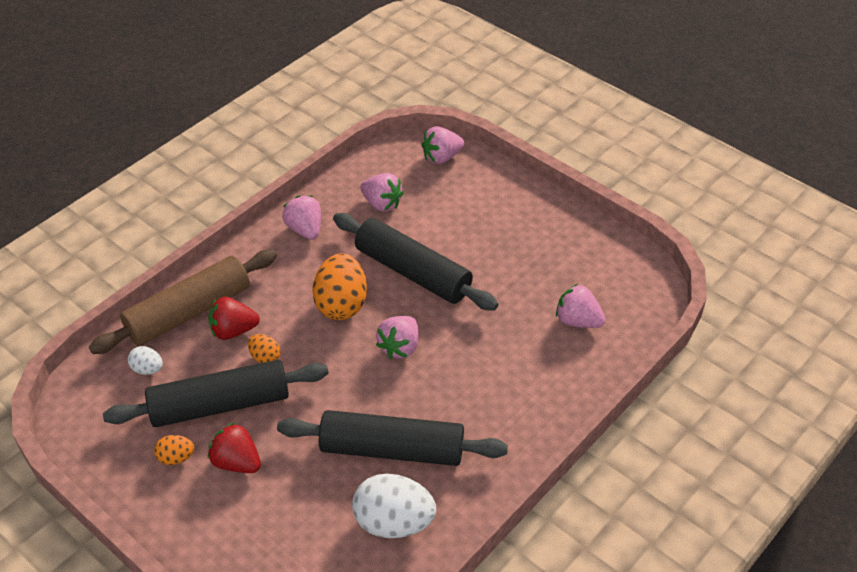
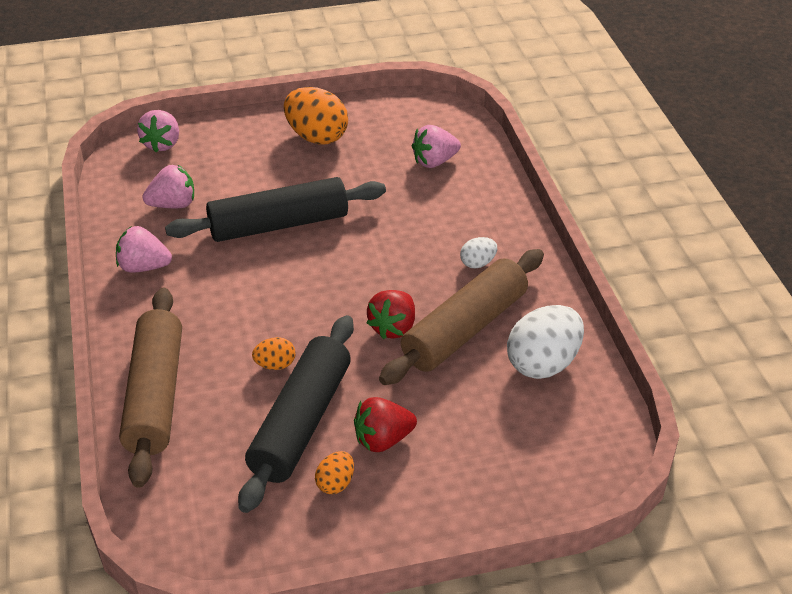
camera: 55 degrees left, 5 degrees down
white egg [128,346,163,375] -> white egg moved to [460,237,497,268]
red strawberry [208,297,260,340] -> red strawberry moved to [366,290,415,339]
black rolling pin [277,410,508,466] -> brown rolling pin [379,249,544,385]
orange egg [312,253,367,320] -> orange egg moved to [284,87,348,145]
pink strawberry [376,316,419,359] -> none

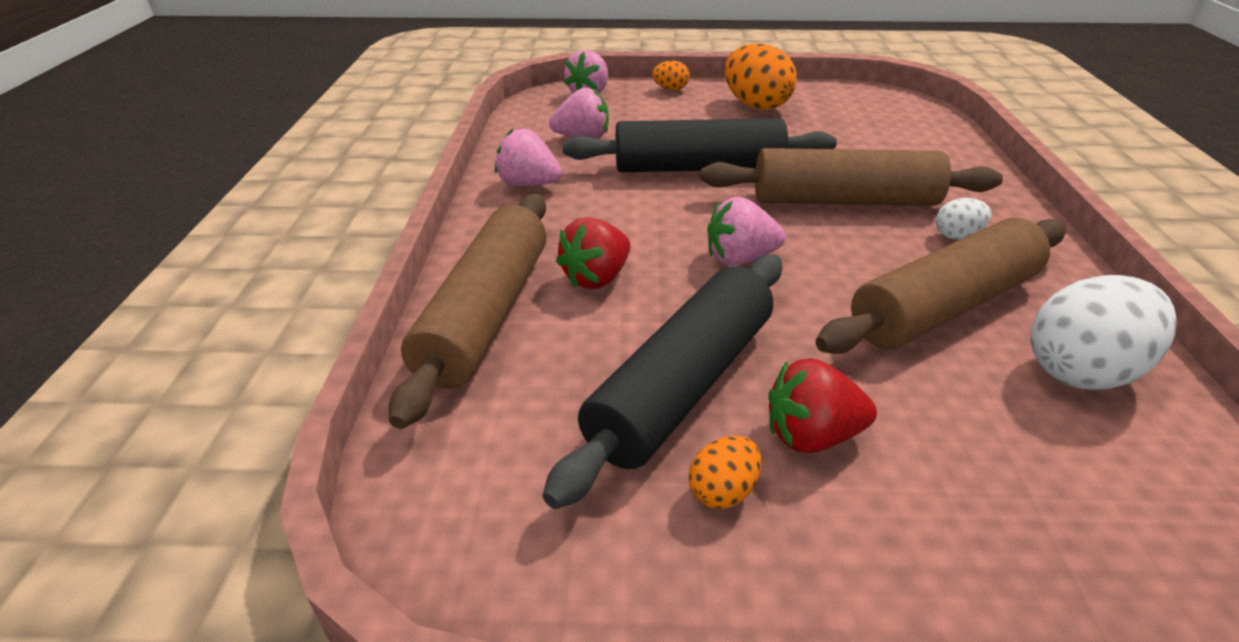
camera: 15 degrees right, 5 degrees down
orange egg [252,337,295,370] -> orange egg moved to [652,61,689,90]
red strawberry [366,290,415,339] -> red strawberry moved to [556,217,630,289]
pink strawberry [412,125,461,168] -> pink strawberry moved to [707,197,786,266]
none -> brown rolling pin [701,148,1003,206]

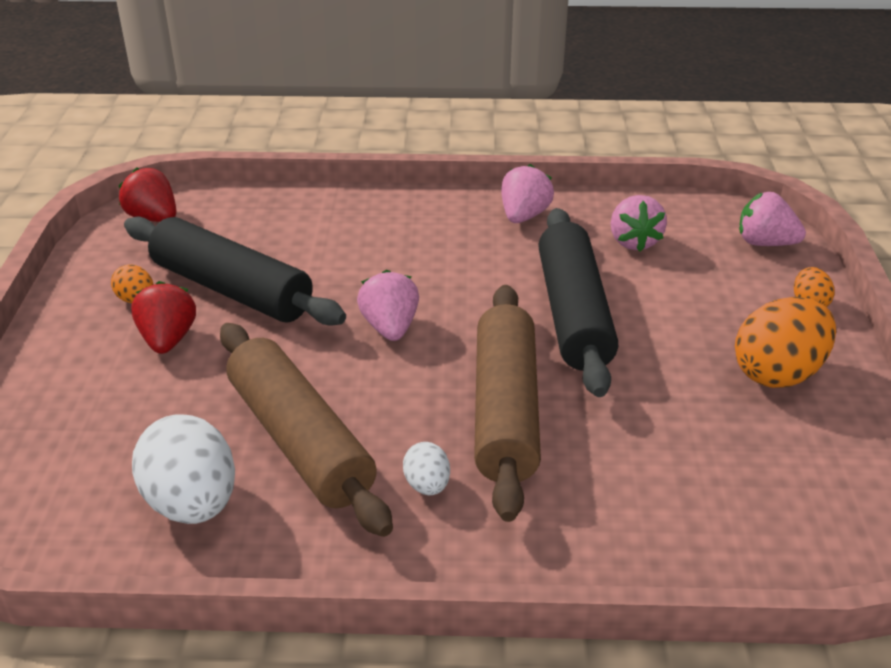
camera: 90 degrees right, 0 degrees up
brown rolling pin [389,194,547,429] -> none
red strawberry [556,217,630,289] -> red strawberry moved to [119,168,177,222]

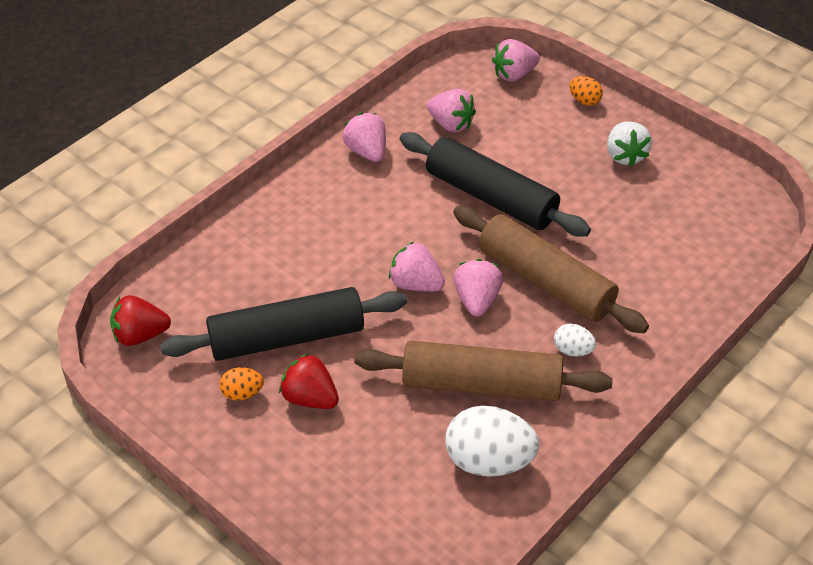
camera: 50 degrees left, 10 degrees up
orange egg [735,297,836,388] -> white strawberry [607,122,652,167]
none -> pink strawberry [453,259,503,316]

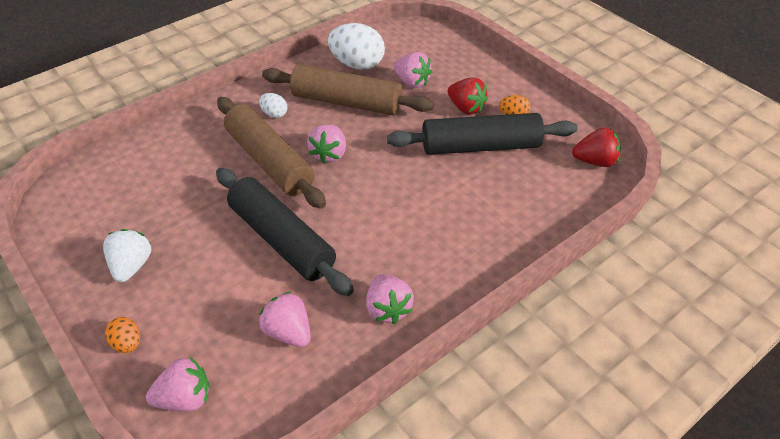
camera: 170 degrees left, 0 degrees up
pink strawberry [389,242,445,292] -> pink strawberry moved to [393,52,432,88]

